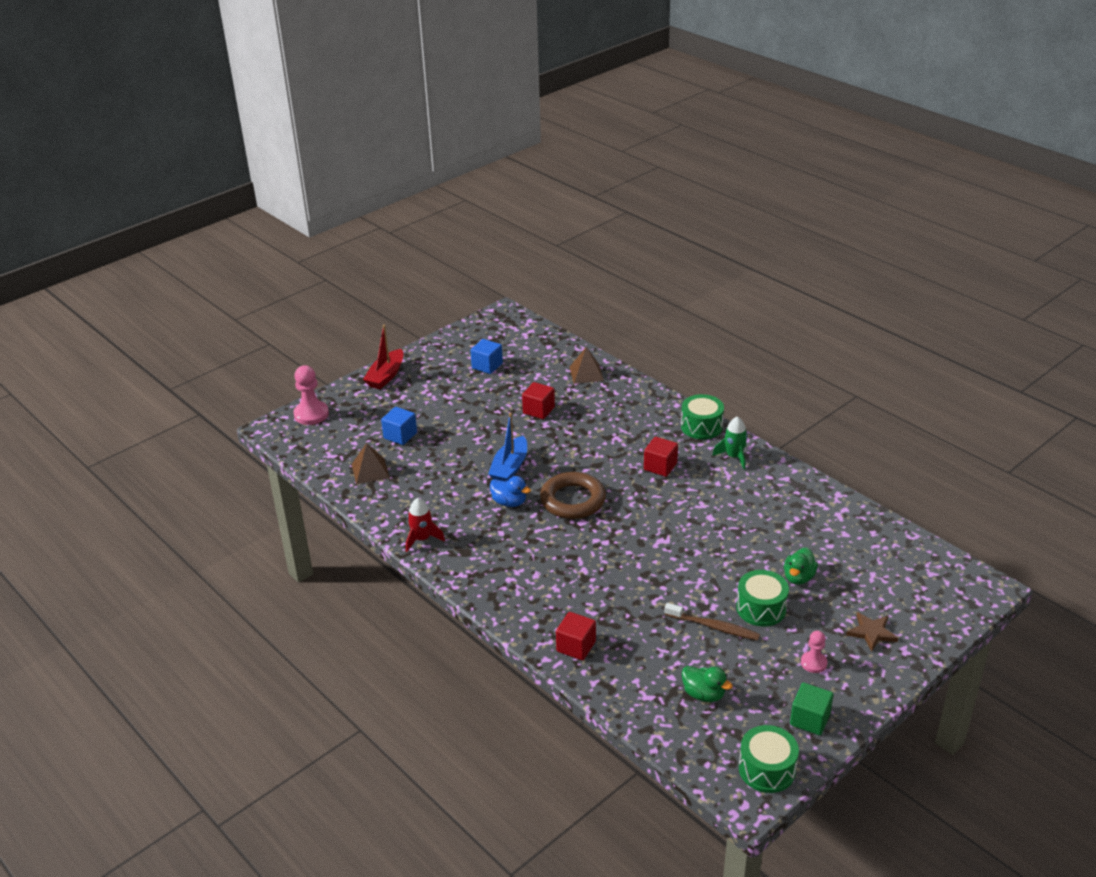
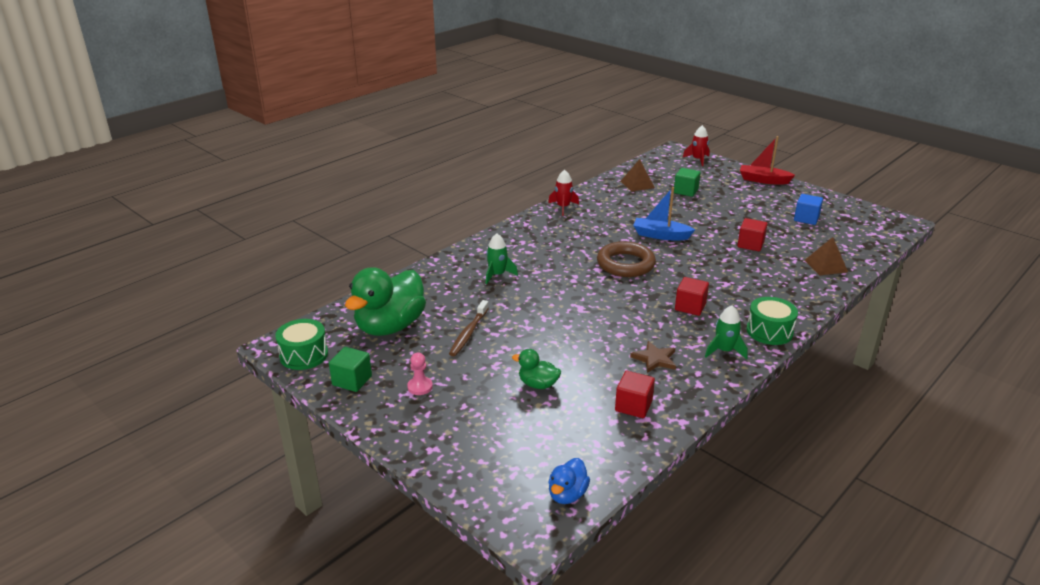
camera: 85 degrees right, 5 degrees down
pink pawn [294,365,329,425] -> red rocket [683,125,710,166]
blue cube [381,407,417,445] -> green cube [674,168,701,197]
blue duck [490,476,531,507] -> blue duck moved to [548,458,590,504]
red cube [556,612,596,660] -> red cube moved to [615,371,655,418]
green duck [682,666,733,702] -> green duck [345,267,426,336], size x2.12
green drum [736,570,789,627] -> none
brown star [846,612,898,652] -> brown star moved to [630,341,676,373]
none -> green rocket [486,234,518,284]

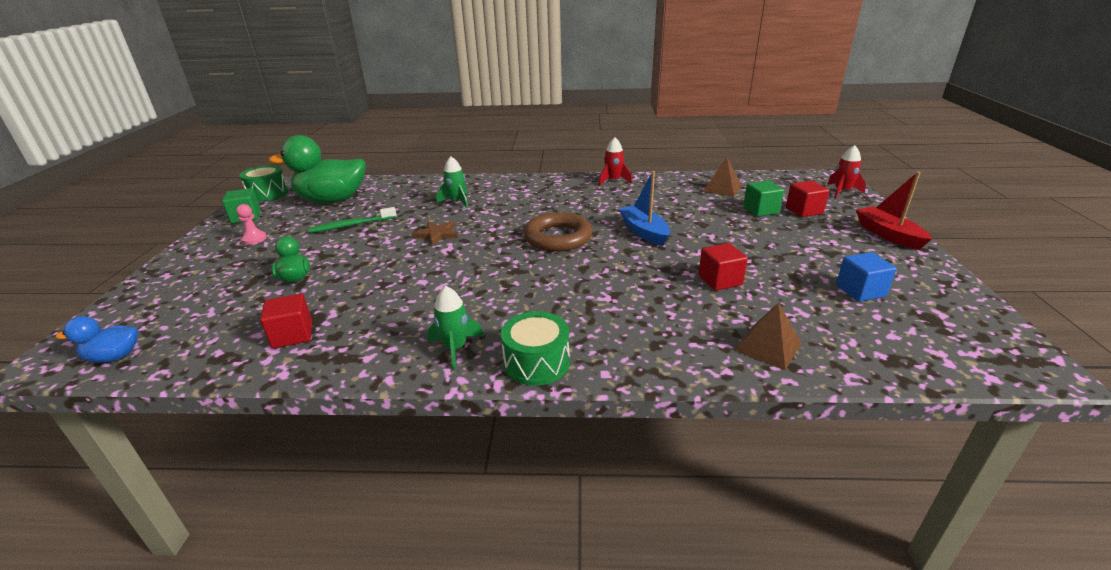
camera: 50 degrees right, 0 degrees up
brown toothbrush [449,300,489,356] -> green toothbrush [308,207,397,233]
brown star [630,341,676,373] -> brown star moved to [413,221,458,245]
red cube [675,277,709,316] -> red cube moved to [786,181,829,217]

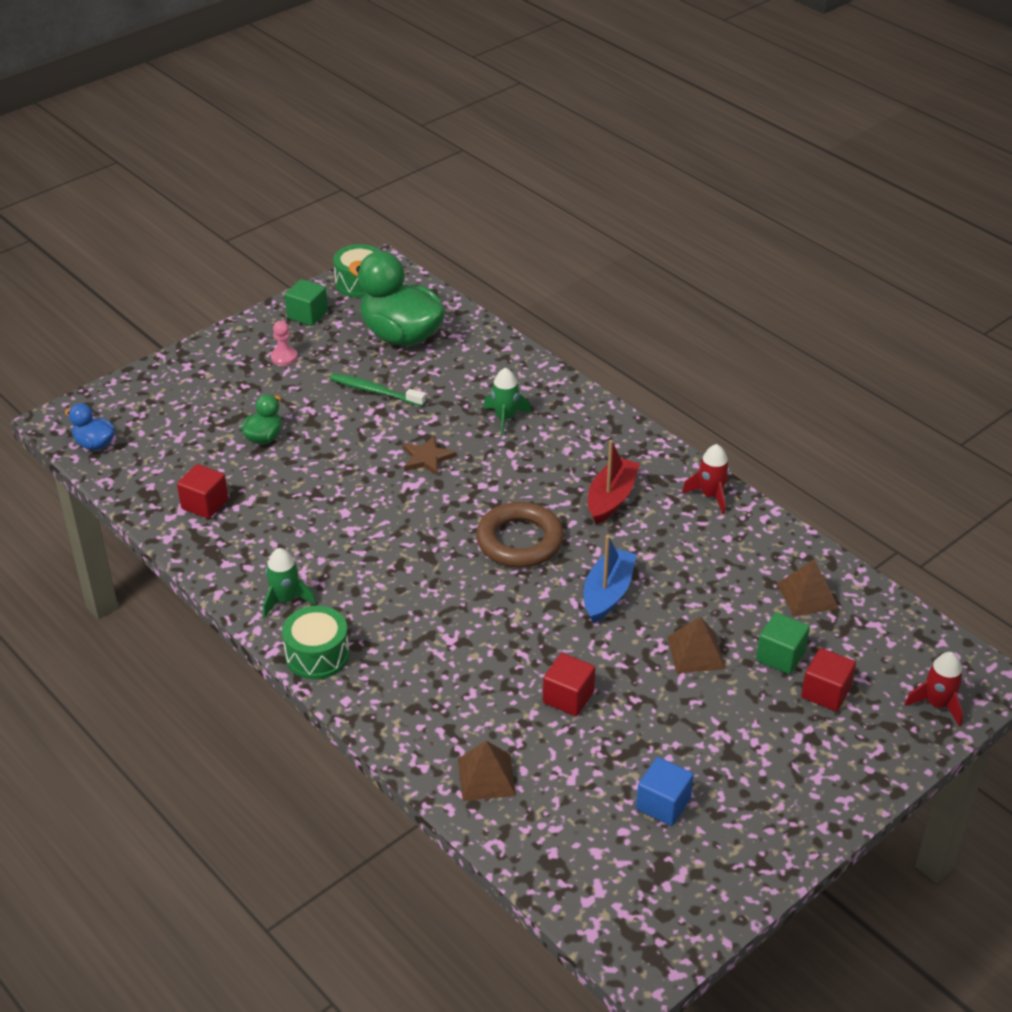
camera: 45 degrees right, 10 degrees up
red boat [856,172,932,250] -> red boat moved to [588,440,640,524]
none -> brown pyramid [668,616,725,673]

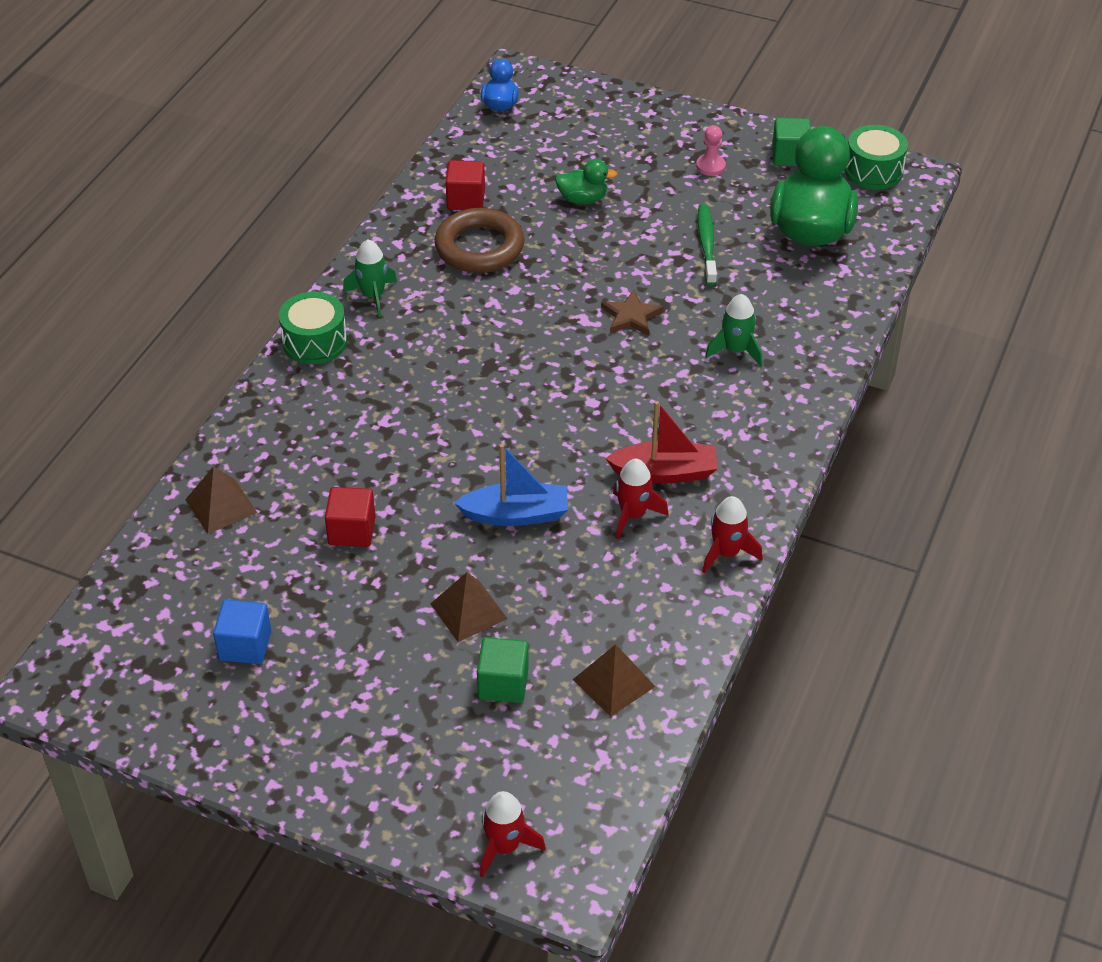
camera: 65 degrees right, 5 degrees up
brown ring [476,502,564,568] -> brown ring moved to [434,208,524,273]
red cube [801,648,856,711] -> none
none -> red rocket [613,459,669,539]

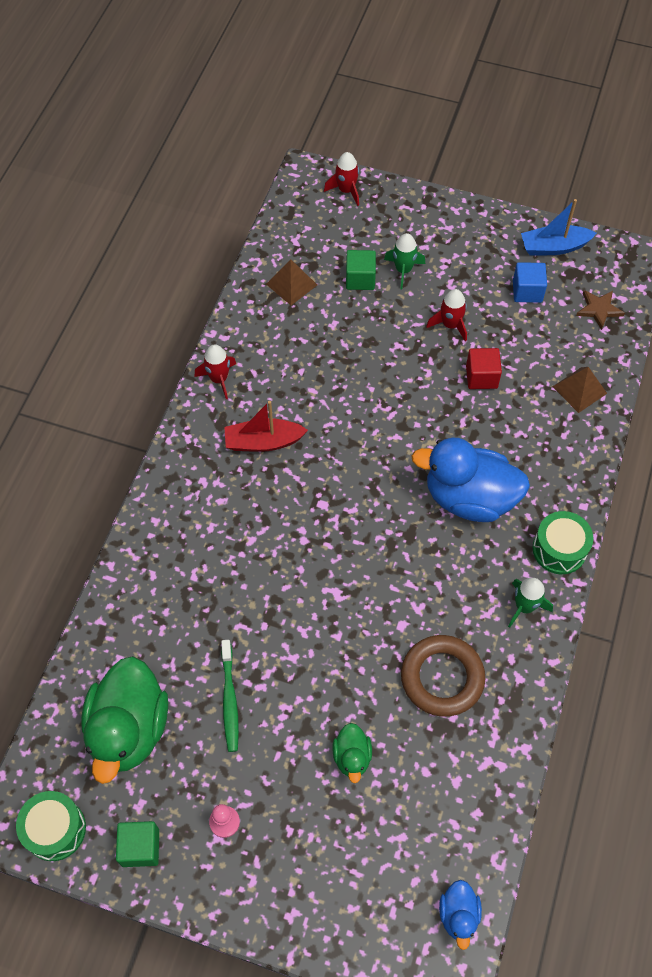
camera: 175 degrees right, 15 degrees up
brown pyramid [431,572,508,642] -> none
red cube [446,160,485,210] -> none
blue boat [454,444,568,526] -> blue boat moved to [521,199,597,256]
green duck [555,159,617,204] -> green duck turned 90 degrees counterclockwise [333,723,372,783]
brown star [601,290,664,336] -> brown star moved to [576,290,625,330]
red rocket [613,459,669,539] -> red rocket moved to [426,289,467,342]
green rocket [705,294,762,366] -> green rocket moved to [384,233,425,289]
none -> blue duck [411,438,530,522]

